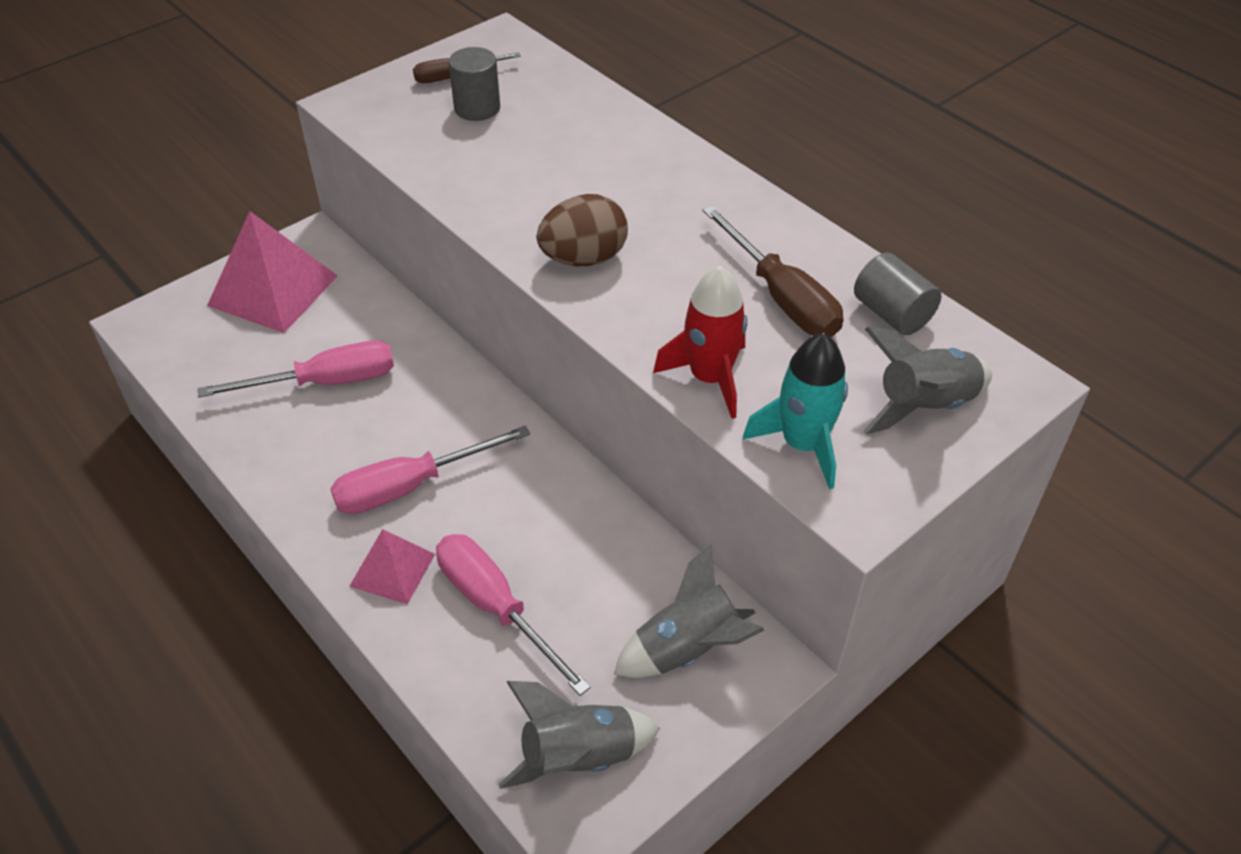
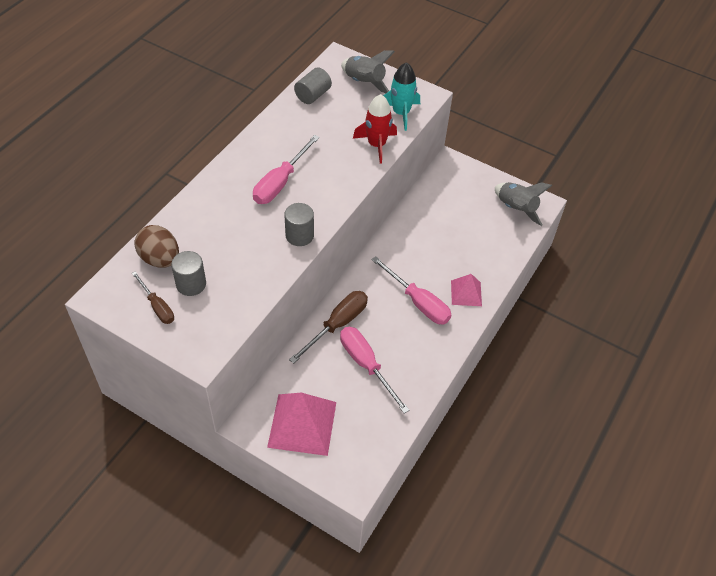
camera: 110 degrees left, 5 degrees up
pink screwdriver [436,534,591,696] -> pink screwdriver moved to [253,135,320,204]
brown egg [537,194,628,266] -> brown egg moved to [135,225,179,268]
grey rocket [614,544,765,678] -> none
brown screwdriver [702,206,843,337] -> brown screwdriver moved to [289,291,368,364]
none -> grey cylinder [284,203,314,246]

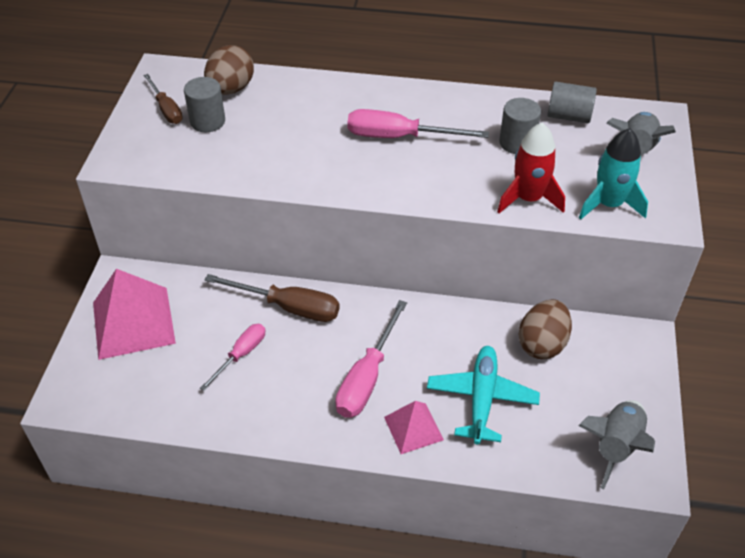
camera: 70 degrees right, 5 degrees down
brown screwdriver [132,271,174,324] -> brown screwdriver turned 60 degrees counterclockwise [143,74,183,124]
grey cylinder [284,203,314,246] -> grey cylinder moved to [499,98,541,154]
pink screwdriver [340,327,410,414] -> pink screwdriver [200,324,265,391], size x0.62
none -> turquoise plane [427,346,540,444]
none -> brown egg [519,299,572,359]

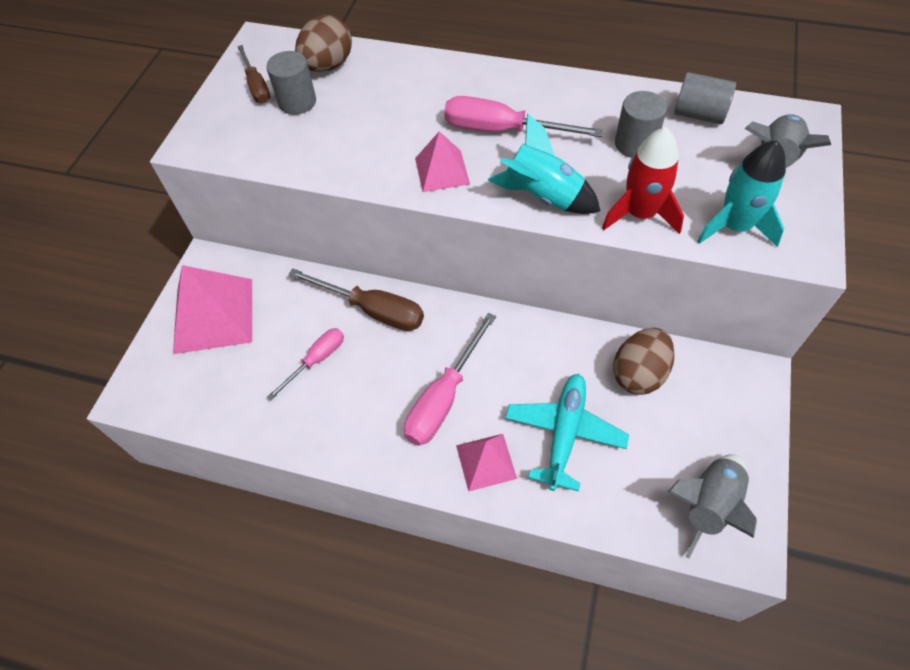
camera: 10 degrees right, 10 degrees up
none -> pink pyramid [415,131,470,192]
none -> turquoise rocket [488,114,600,214]

